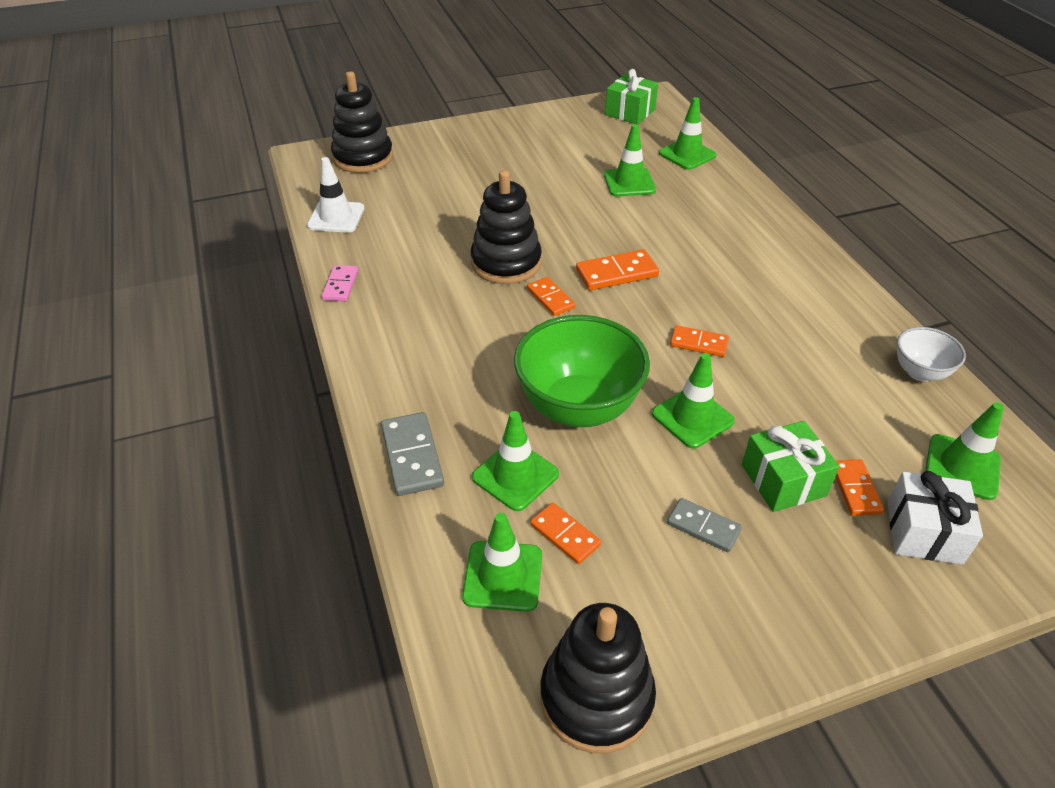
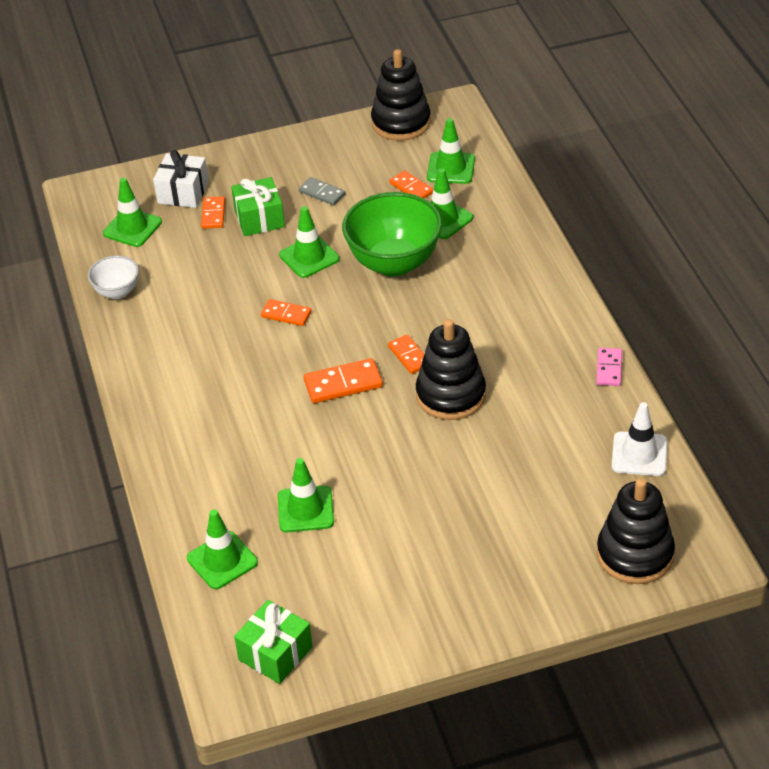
camera: 175 degrees left, 0 degrees up
grey domino [381,412,444,496] -> none

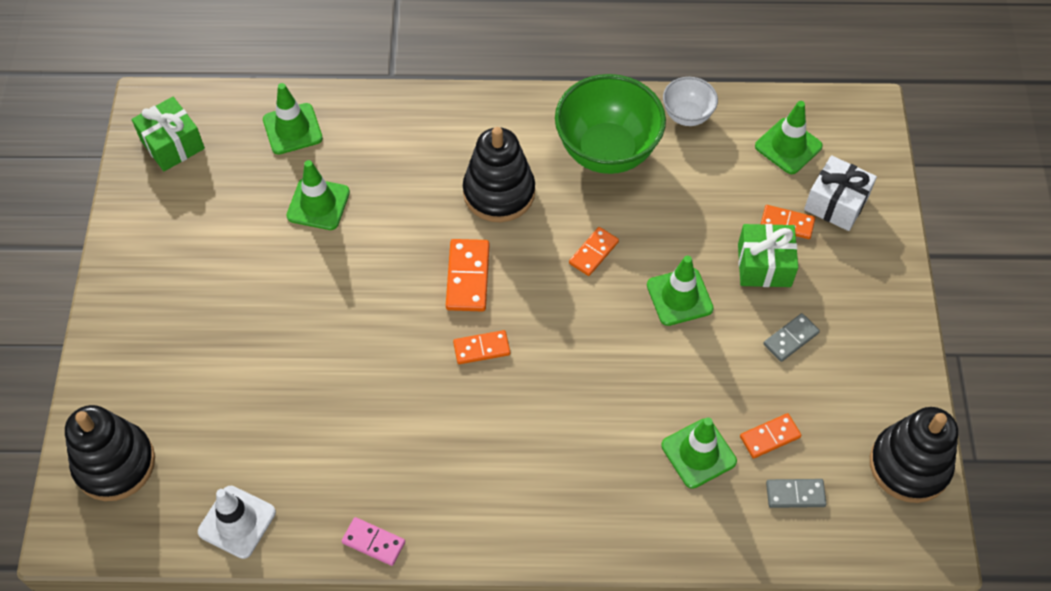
camera: 105 degrees right, 15 degrees up
green bowl [342,192,442,277] -> green bowl moved to [555,74,666,174]
black stacking toy [416,319,486,420] -> black stacking toy moved to [463,127,535,222]
green traffic cone [427,118,475,184] -> grey domino [766,479,827,508]

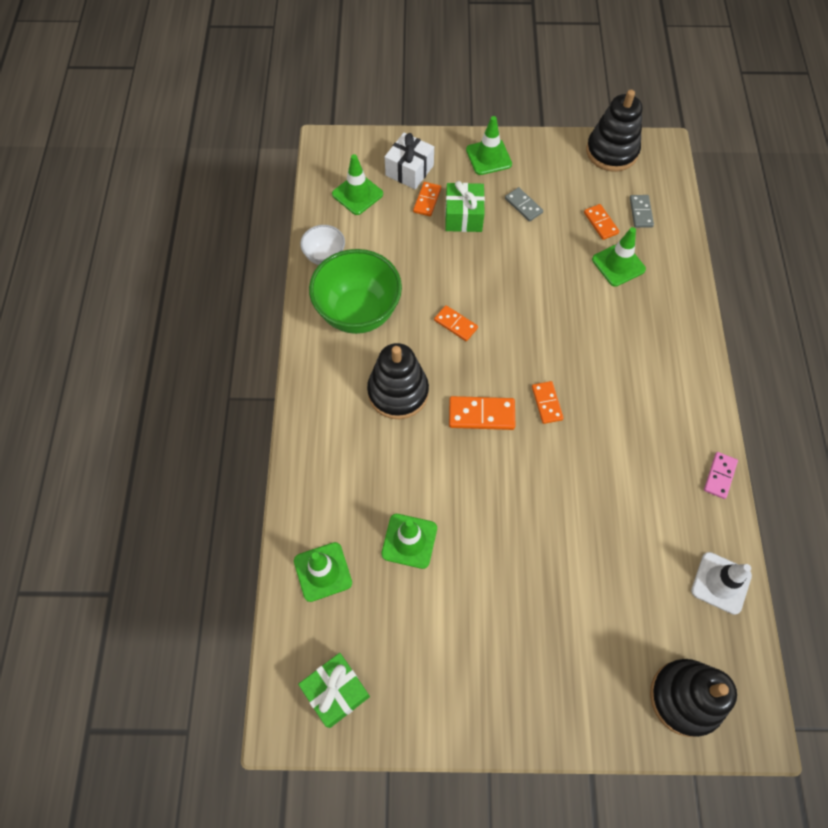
camera: 90 degrees left, 5 degrees up
green traffic cone [647,256,714,326] -> green traffic cone moved to [466,116,512,175]

